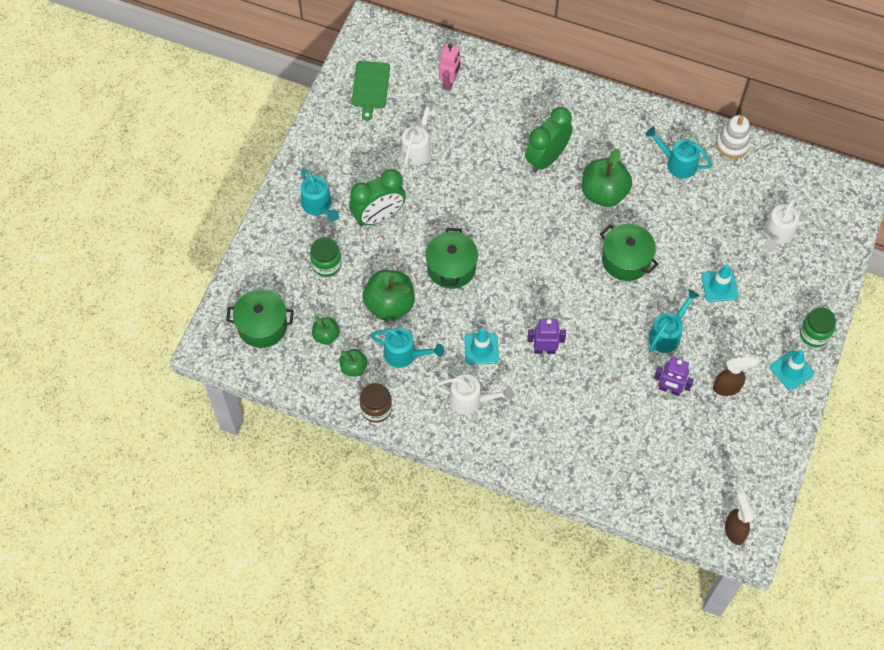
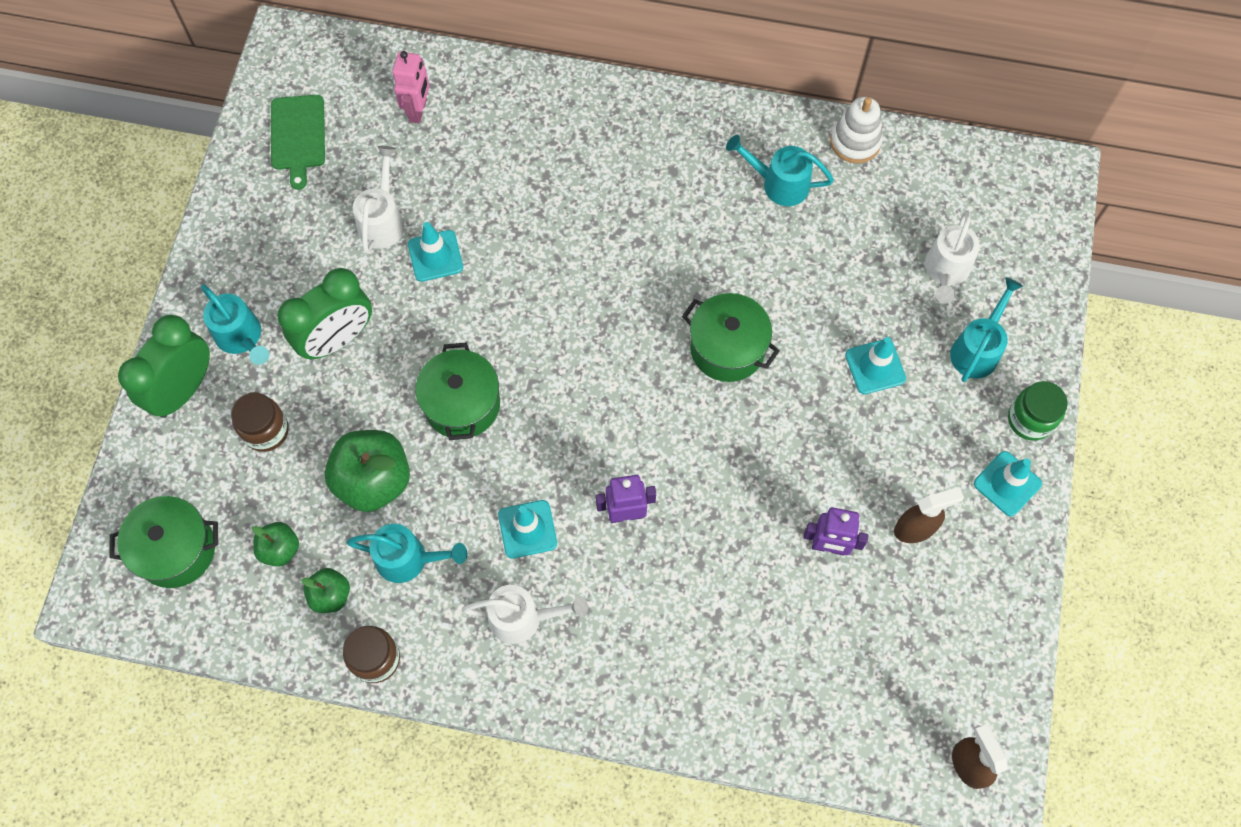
camera: 10 degrees left, 5 degrees up
green jar [310,237,342,277] -> brown jar [231,393,289,452]
green clock [525,107,573,173] -> green clock moved to [118,315,210,418]
green apple [582,149,632,207] -> none
turquoise watering can [648,289,699,353] -> turquoise watering can moved to [950,277,1023,382]
none -> turquoise traffic cone [408,222,463,282]

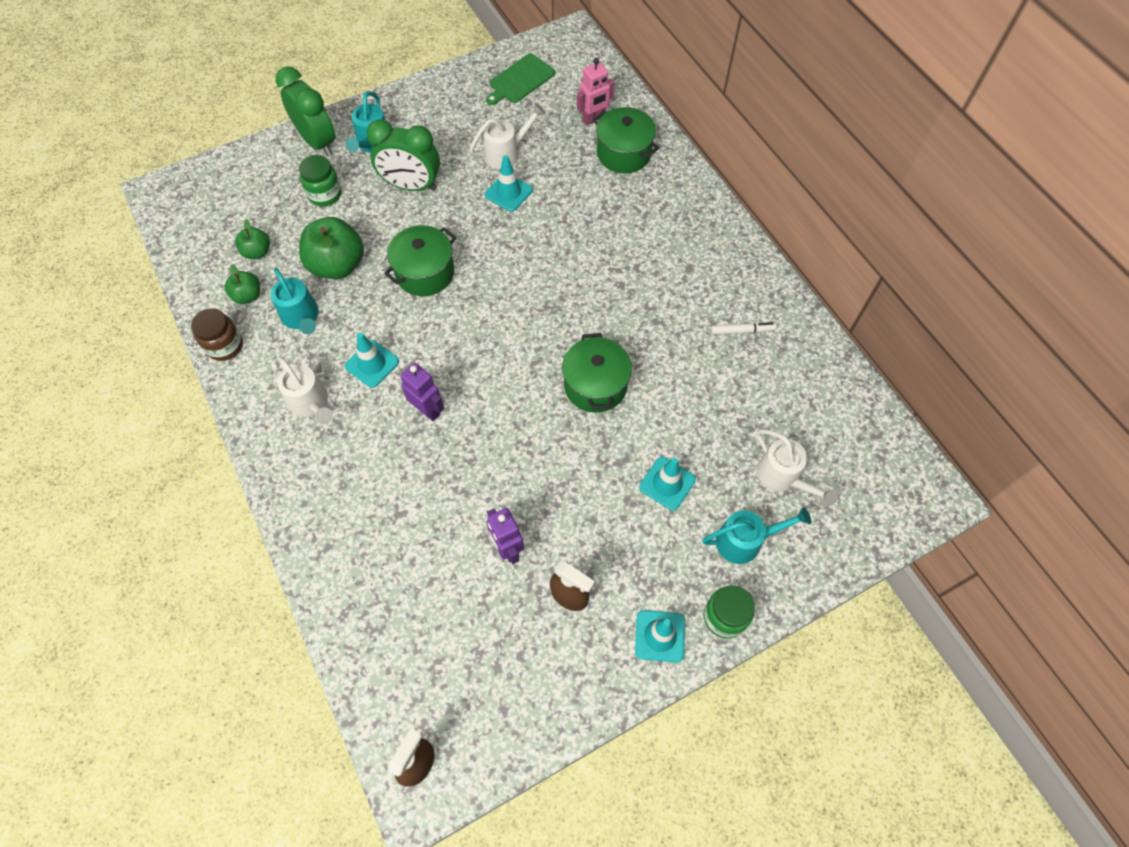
camera: 50 degrees right, 5 degrees down
green pot [110,496,218,588] -> green pot moved to [593,107,659,173]
green clock [118,315,210,418] -> green clock turned 60 degrees clockwise [276,66,336,156]
brown jar [231,393,289,452] -> green jar [299,155,341,206]
turquoise watering can [726,135,834,206] -> white marker [711,322,777,335]
white stacking toy [830,97,883,163] -> none
white watering can [925,210,980,304] -> white watering can turned 105 degrees counterclockwise [756,429,838,506]

